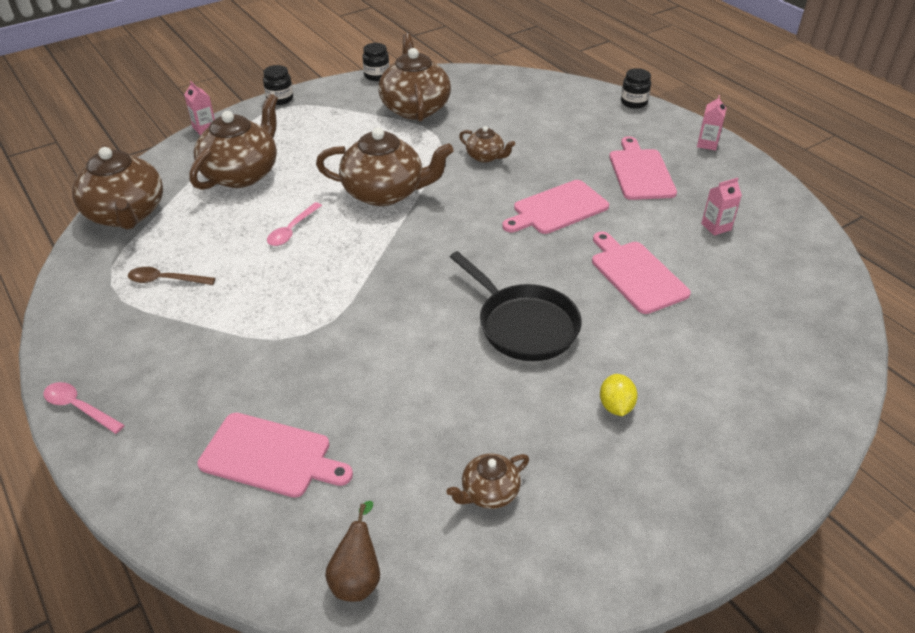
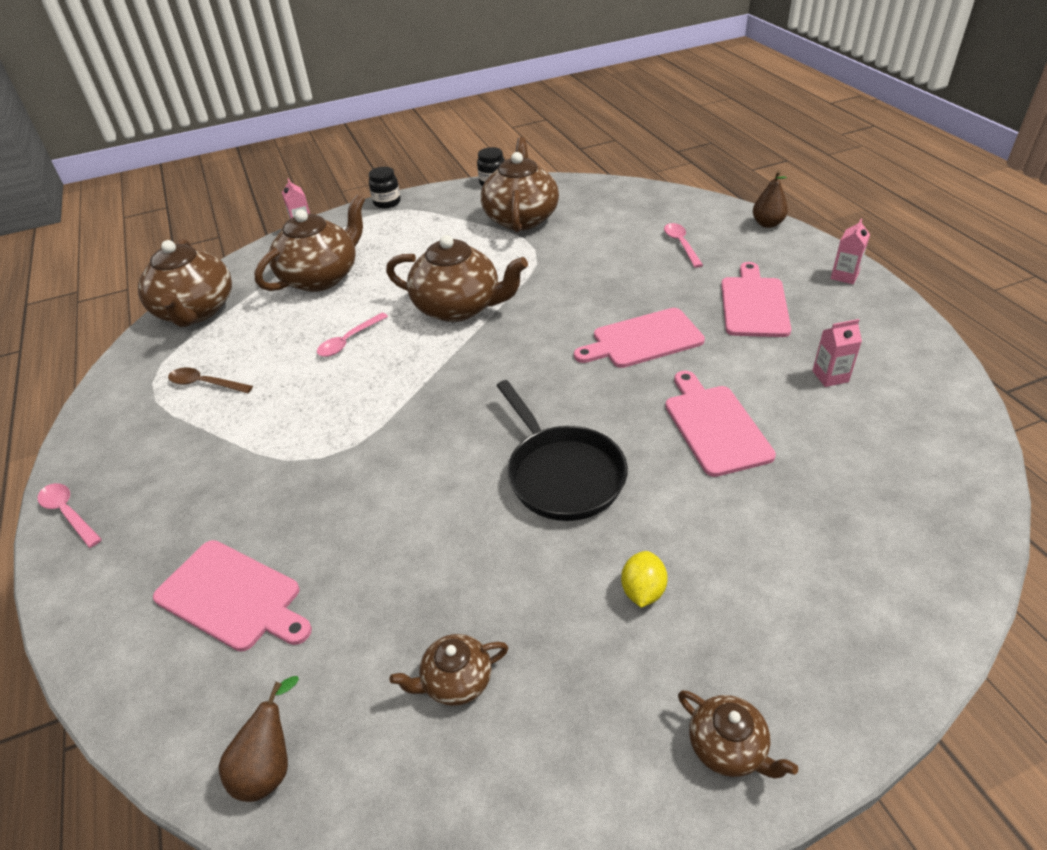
camera: 15 degrees right, 0 degrees up
brown teapot [459,126,515,163] -> brown teapot moved to [678,690,798,779]
black jar [621,68,651,109] -> brown pear [753,170,788,228]
none -> pink spoon [664,223,703,268]

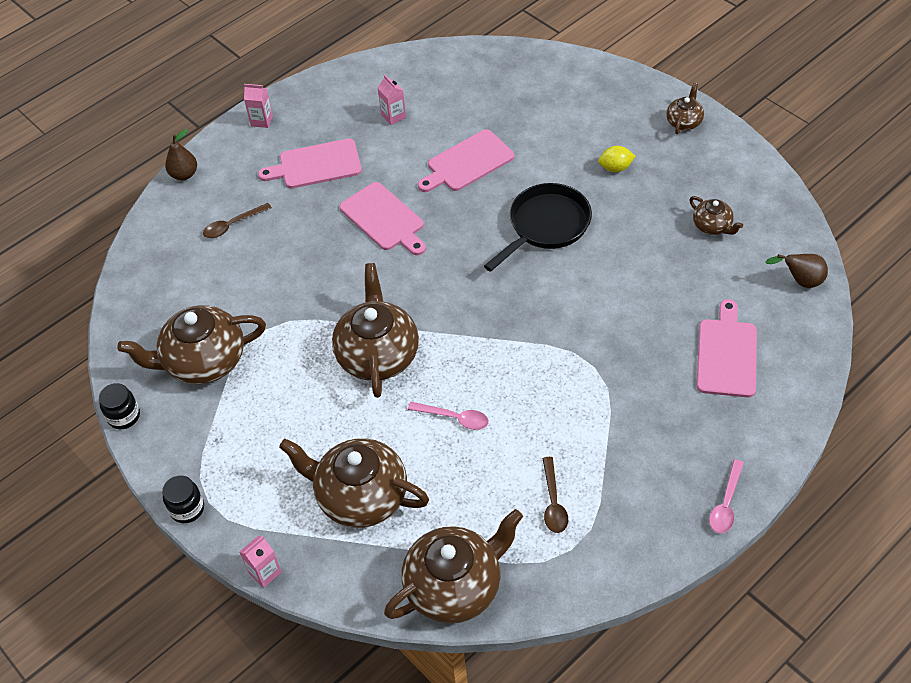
camera: 110 degrees left, 10 degrees up
pink spoon [664,223,703,268] -> brown spoon [203,203,272,238]

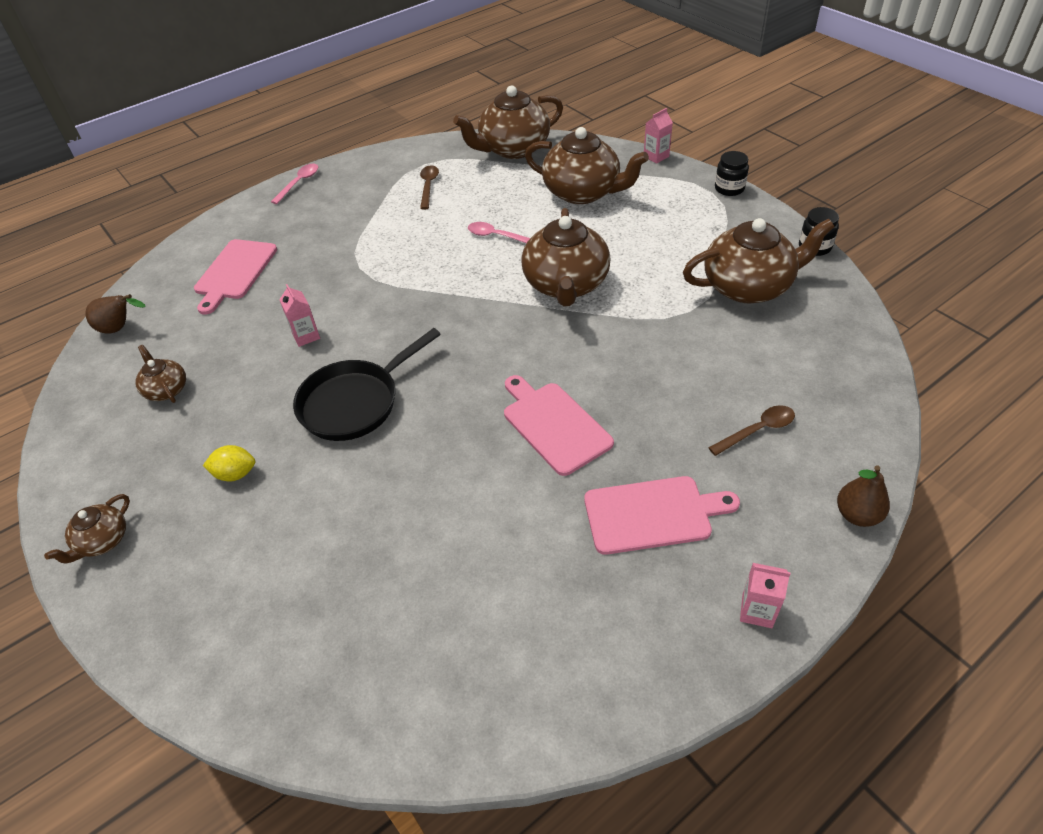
camera: 175 degrees left, 5 degrees down
pink carton [378,75,406,125] -> pink carton moved to [279,284,320,347]
pink cutting board [418,129,514,192] -> none

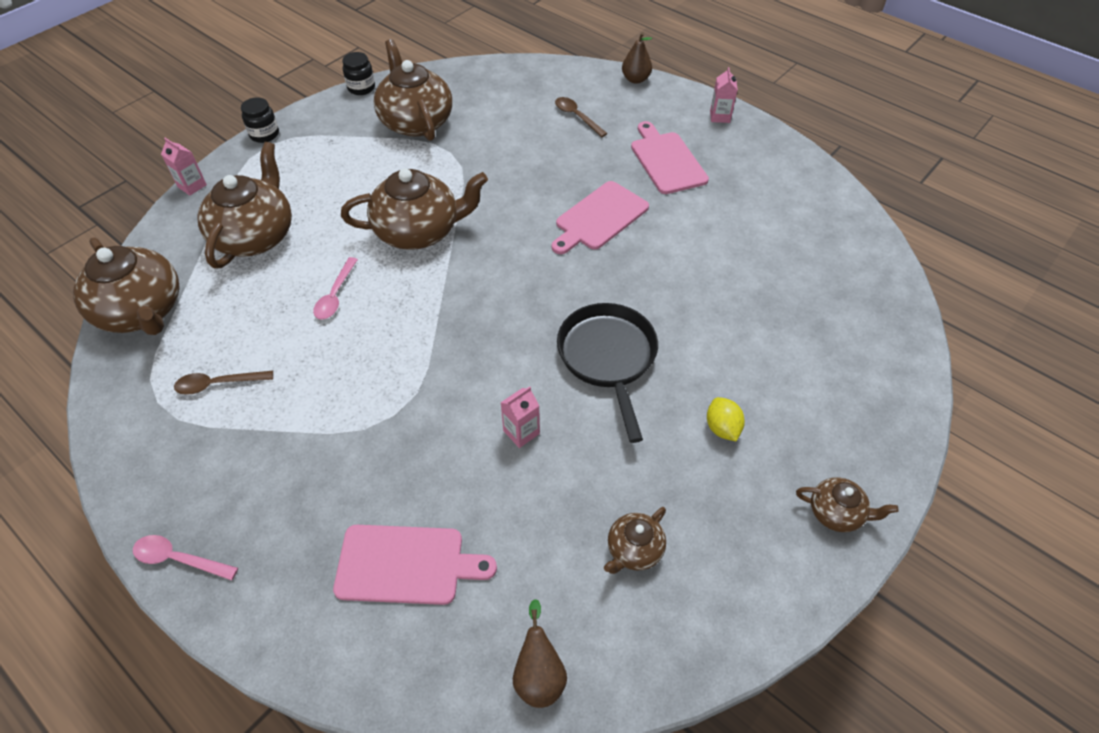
camera: 105 degrees left, 5 degrees up
black pan [293,328,441,441] -> black pan turned 135 degrees counterclockwise [557,303,658,443]

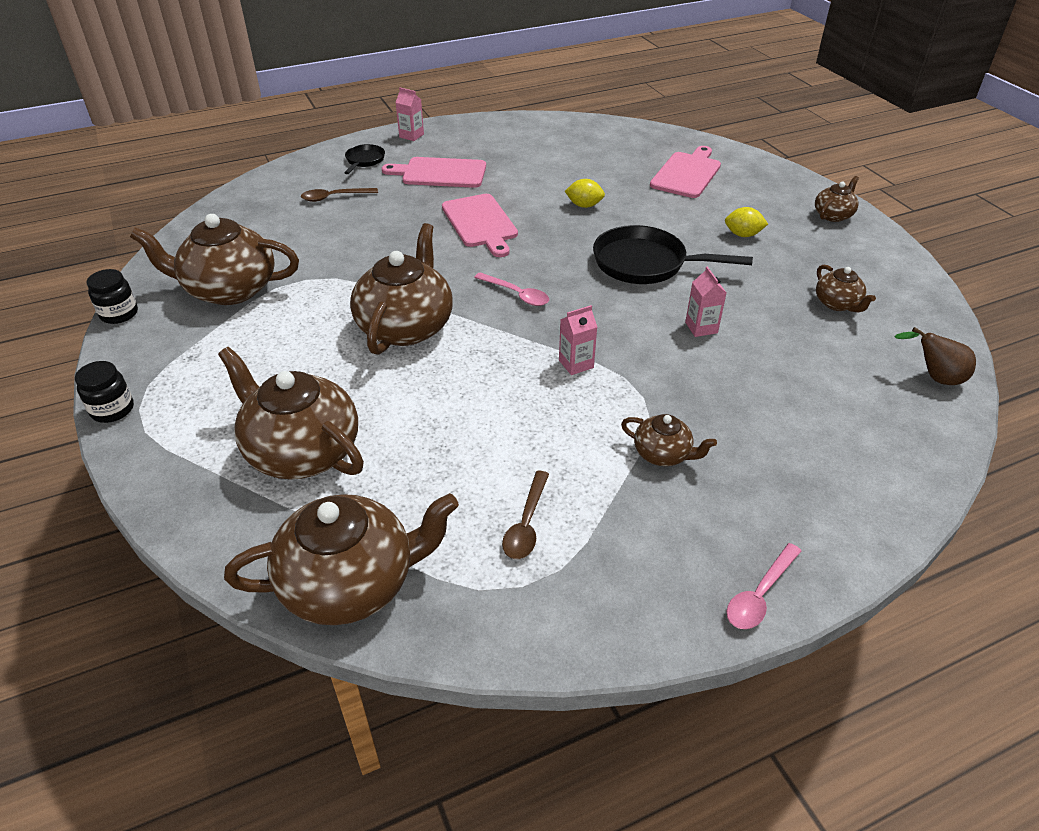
camera: 65 degrees left, 10 degrees down
pink carton [161,138,207,196] -> pink carton moved to [559,305,597,375]
pink spoon [313,257,358,319] -> pink spoon moved to [474,272,549,306]
pink cutting board [333,525,497,605] -> pink cutting board moved to [650,146,721,198]
brown pear [622,32,652,84] -> none
none -> black pan [344,144,385,174]
none -> yellow lemon [565,179,605,208]
none -> brown teapot [621,414,717,466]

